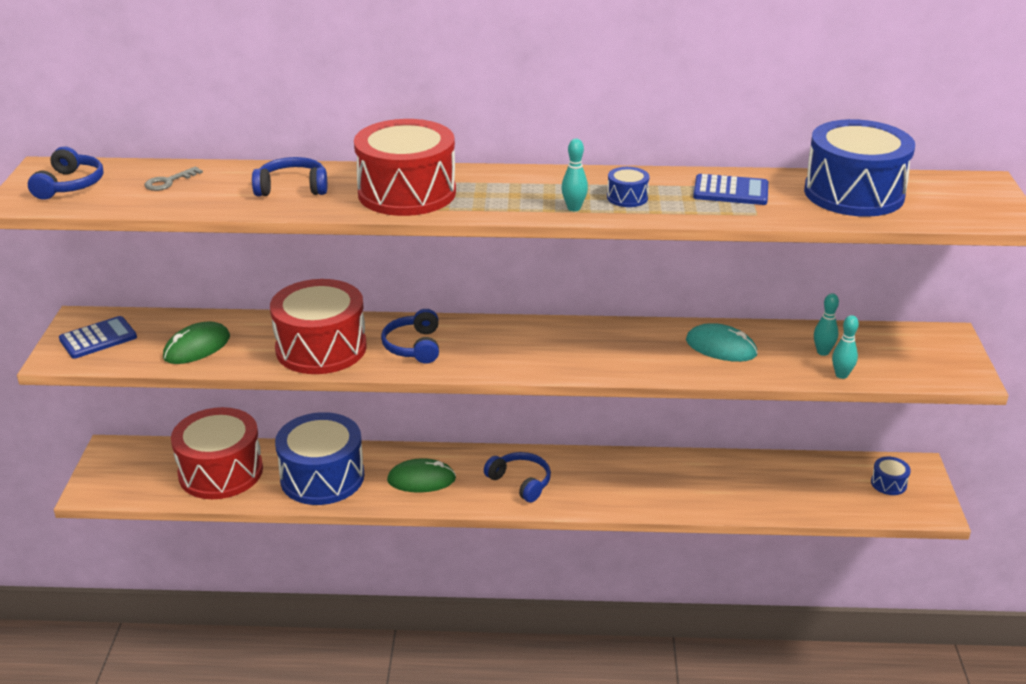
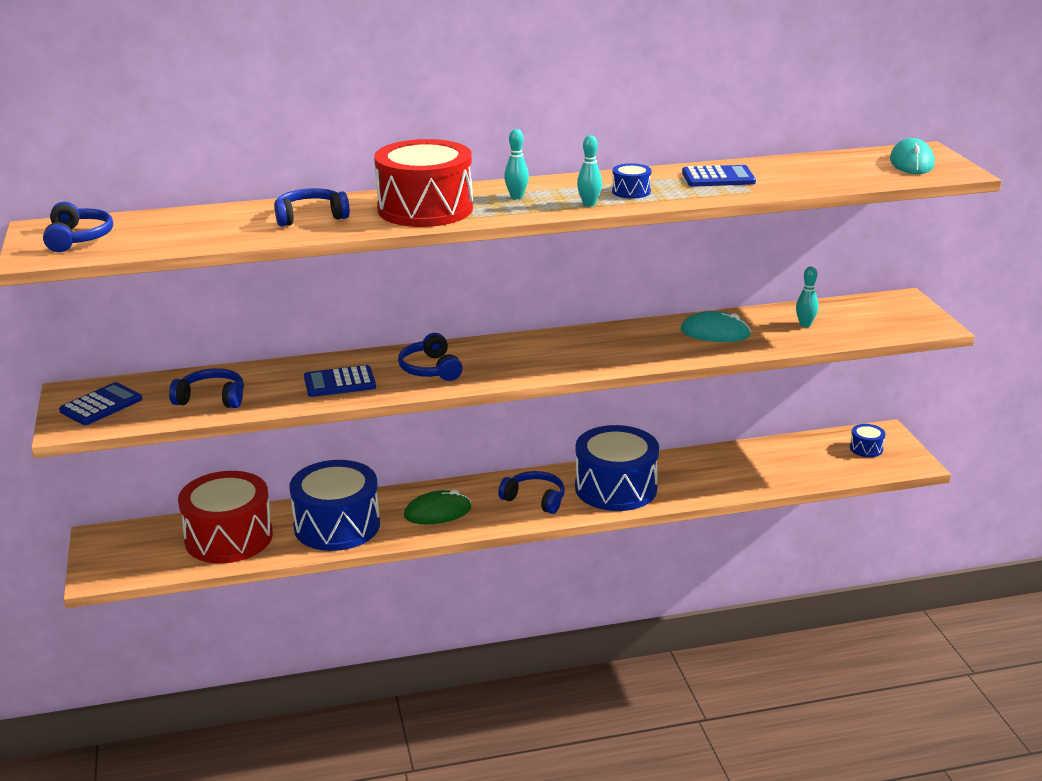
camera: 15 degrees left, 5 degrees down
grey key [144,167,203,191] -> none
green mouse [163,321,230,364] -> blue headphones [169,368,244,408]
red drum [270,279,367,374] -> blue calculator [304,365,376,397]
blue drum [804,119,915,217] -> blue drum moved to [575,425,659,511]
turquoise bowling pin [832,315,859,379] -> turquoise bowling pin moved to [504,129,529,199]
none -> turquoise mouse [890,138,935,174]

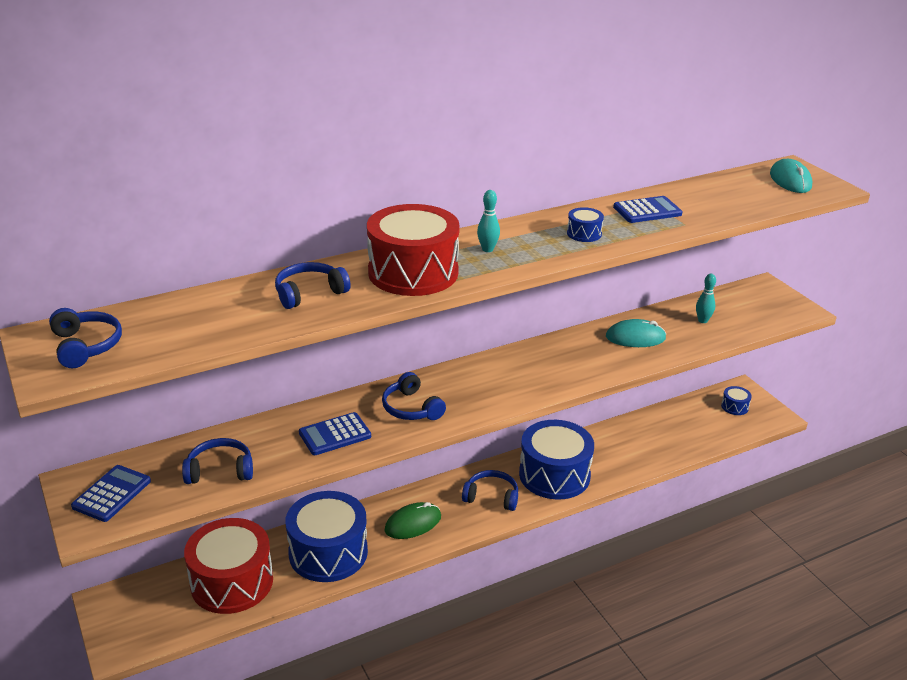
camera: 15 degrees left, 5 degrees up
turquoise bowling pin [577,135,602,206] -> none

